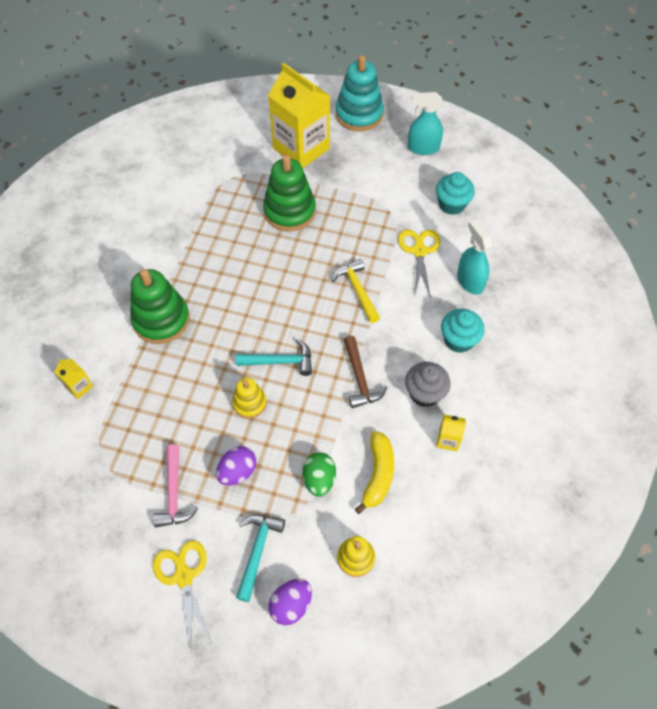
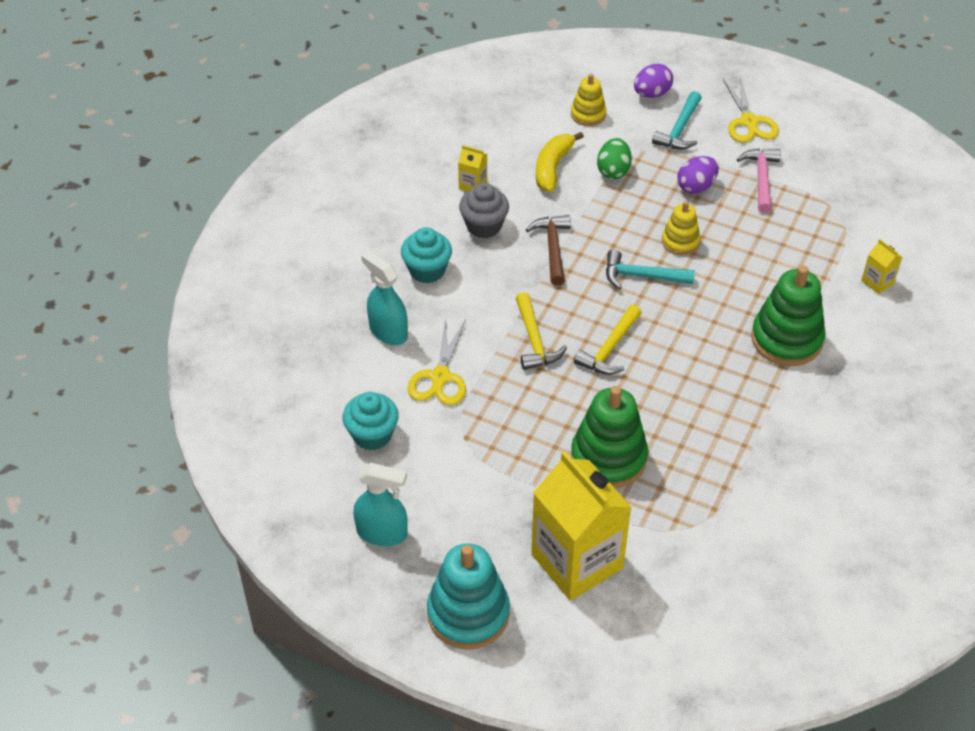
camera: 170 degrees left, 10 degrees down
turquoise spray bottle [457,219,493,295] -> turquoise spray bottle turned 150 degrees clockwise [361,251,408,345]
none -> yellow hammer [574,304,642,375]

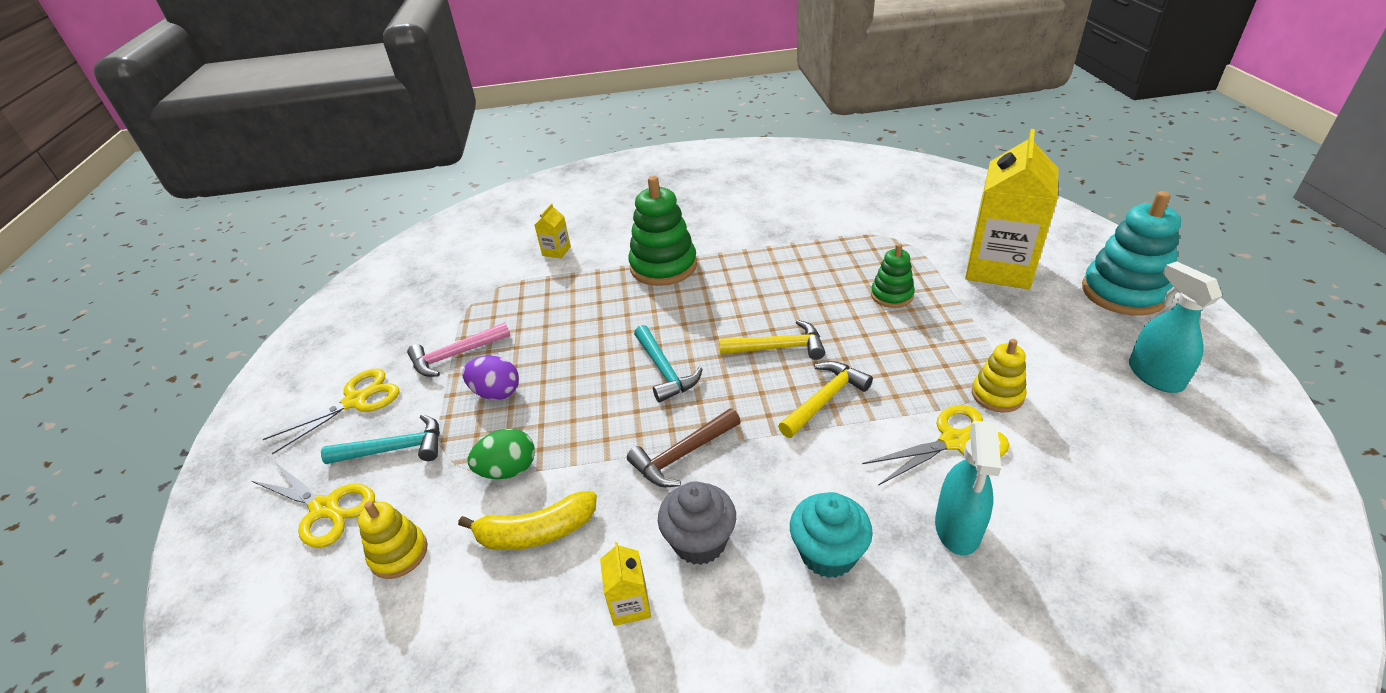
camera: 120 degrees left, 10 degrees down
turquoise cupcake [342,392,399,450] -> none
green stacking toy [571,386,648,488] -> green stacking toy [871,243,915,308], size x0.56
purple egg [634,64,673,98] -> yellow scissors [252,462,375,548]
yellow stacking toy [662,201,701,255] -> yellow stacking toy moved to [972,339,1027,412]

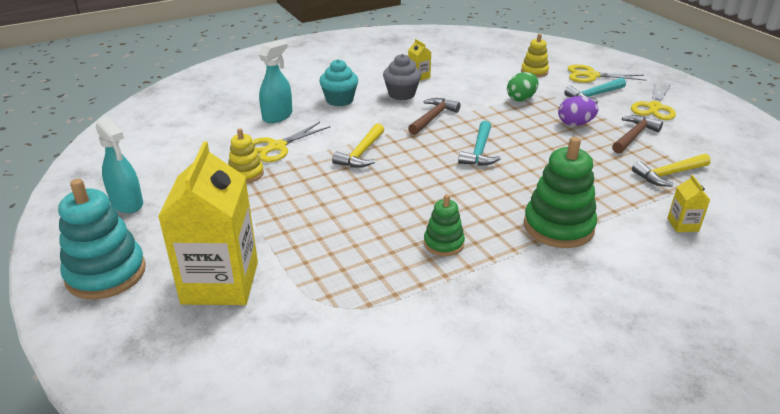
camera: 155 degrees right, 5 degrees down
pink hammer [407,322,510,377] -> brown hammer [612,115,663,154]
yellow banana [458,491,597,550] -> none
turquoise hammer [634,325,703,402] -> turquoise hammer turned 120 degrees counterclockwise [458,121,501,166]
yellow hammer [719,320,825,360] -> yellow hammer moved to [632,154,711,187]
green stacking toy [871,243,915,308] -> green stacking toy moved to [424,194,465,256]
turquoise spray bottle [935,421,1001,555] -> turquoise spray bottle turned 45 degrees clockwise [259,40,292,123]

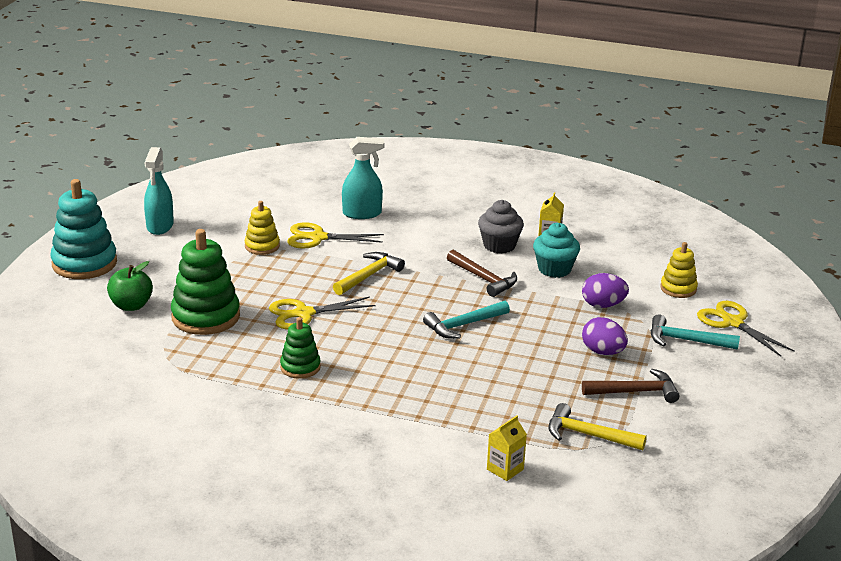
camera: 45 degrees right, 5 degrees down
yellow carton [158,142,258,305] -> green apple [107,261,153,311]
turquoise cupcake [319,59,358,107] -> turquoise cupcake moved to [533,223,580,278]
yellow hammer [332,123,384,168] -> yellow hammer turned 150 degrees clockwise [333,252,405,295]
brown hammer [408,98,461,135] -> brown hammer turned 60 degrees clockwise [447,250,517,297]
green egg [507,72,538,101] -> purple egg [582,273,629,308]
green stacking toy [524,137,597,248] -> green stacking toy moved to [171,229,240,335]
yellow scissors [631,84,676,120] -> yellow scissors moved to [269,297,375,329]

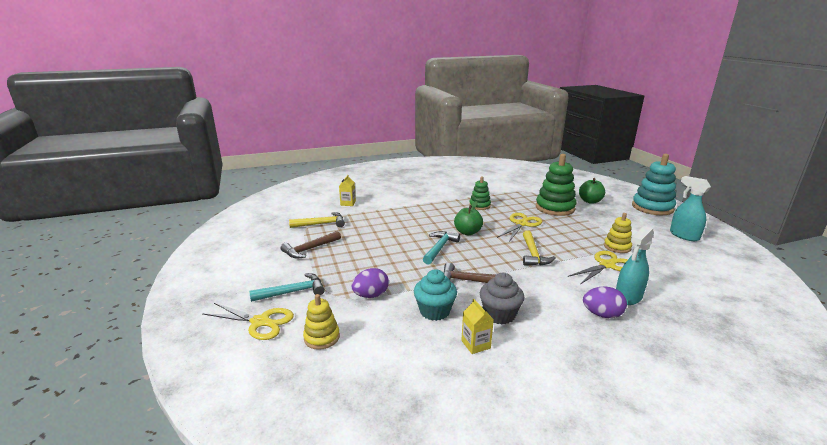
camera: 145 degrees right, 5 degrees down
purple egg [582,317,628,355] -> purple egg moved to [583,287,627,318]
none -> green apple [454,201,483,235]

